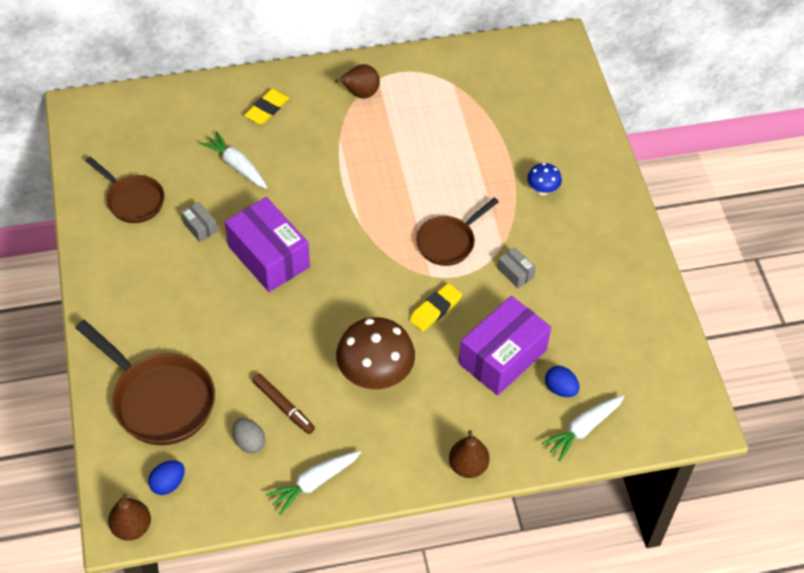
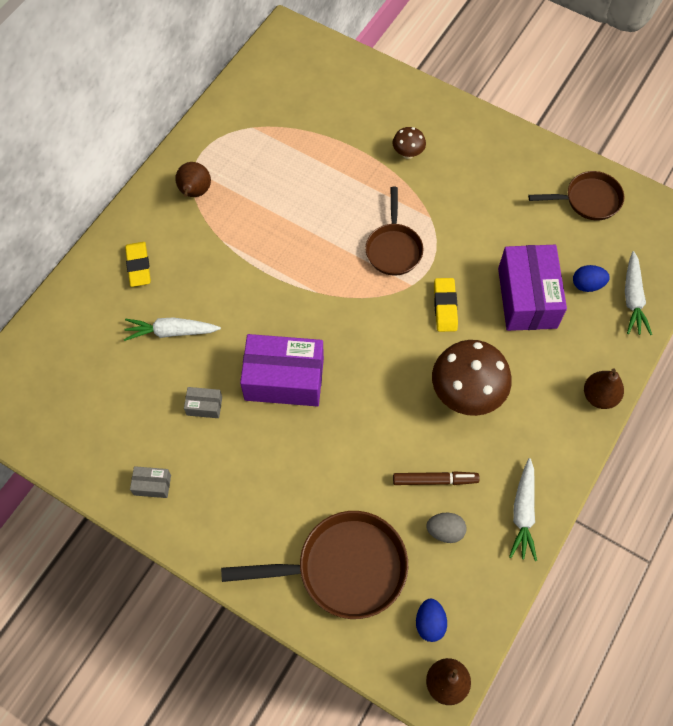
camera: 45 degrees left, 10 degrees up
brown pan [85,157,165,223] -> brown pan moved to [528,171,624,220]
grey box [497,247,536,289] -> grey box moved to [130,466,171,498]
blue mushroom [527,163,562,195] -> brown mushroom [393,127,426,159]

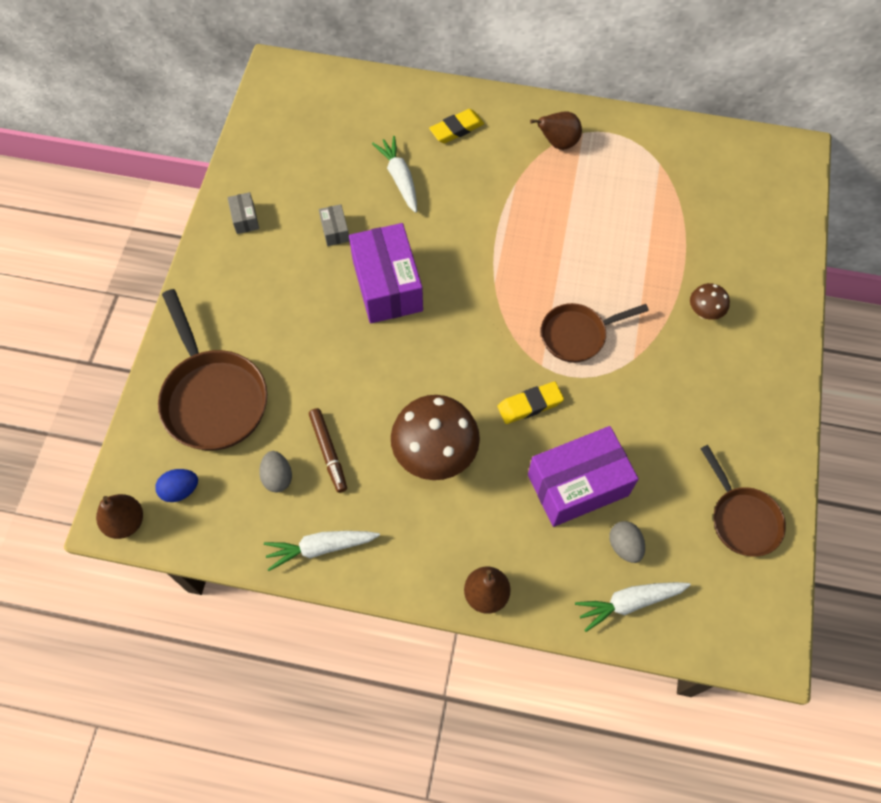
camera: 70 degrees right, 0 degrees up
blue egg [573,265,610,292] -> grey egg [609,521,645,563]

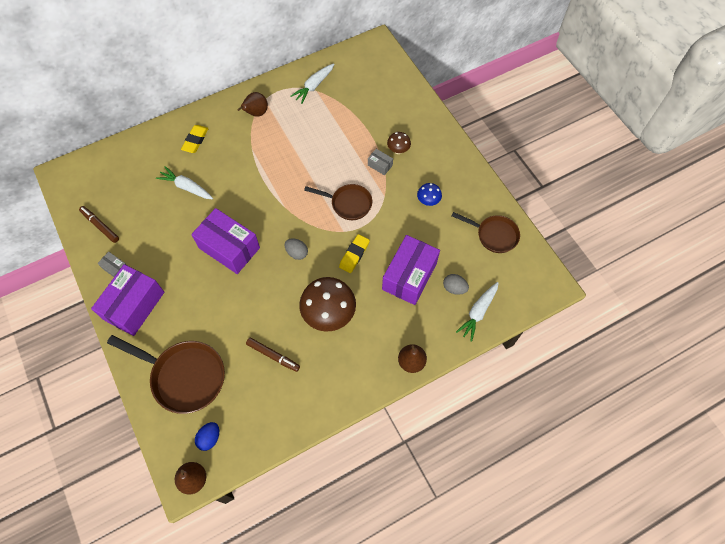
camera: 40 degrees left, 0 degrees up
grey egg [259,451,292,493] -> grey egg moved to [285,238,308,260]
white carrot [264,531,380,571] -> white carrot moved to [290,63,334,104]
grey box [319,204,350,246] -> grey box moved to [368,149,393,175]
brown pan [541,303,649,363] -> brown pan turned 105 degrees counterclockwise [304,184,372,220]
none -> brown marker [79,206,119,243]
none -> purple box [91,264,164,336]
none -> blue mushroom [417,183,442,206]

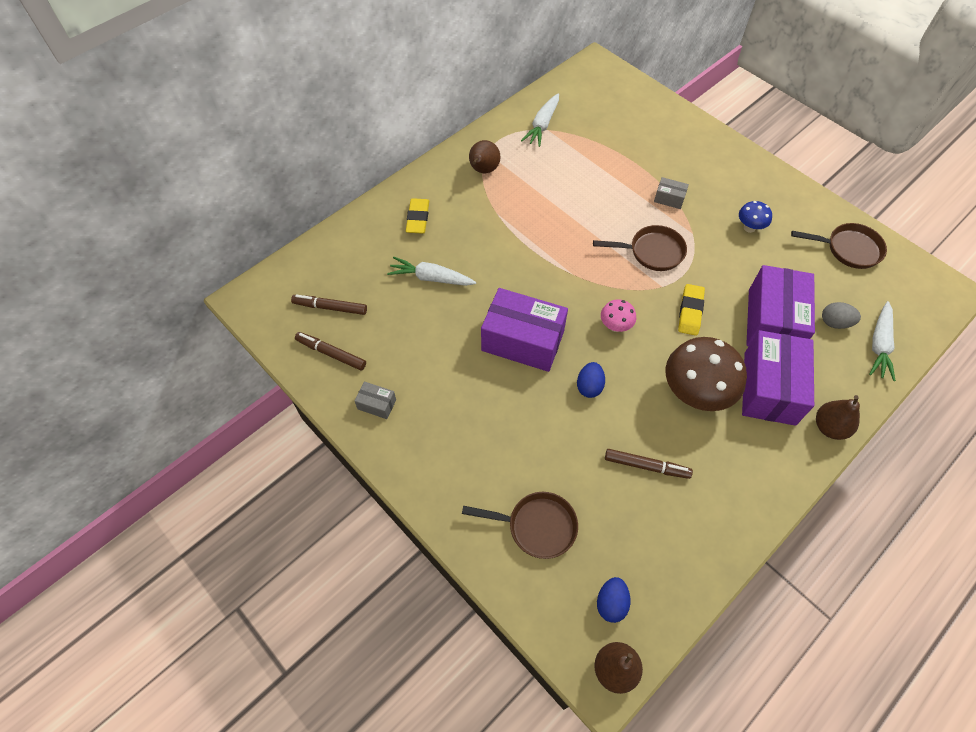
camera: 15 degrees left, 5 degrees down
purple box [91,264,164,336] -> purple box moved to [742,330,814,426]
brown pan [107,335,225,414] -> brown pan [462,492,578,559], size x0.63
grey egg [285,238,308,260] -> pink mushroom [601,299,636,332]
brown mushroom [387,132,411,154] -> none
none -> brown marker [291,295,367,315]
none -> blue egg [577,362,605,398]

